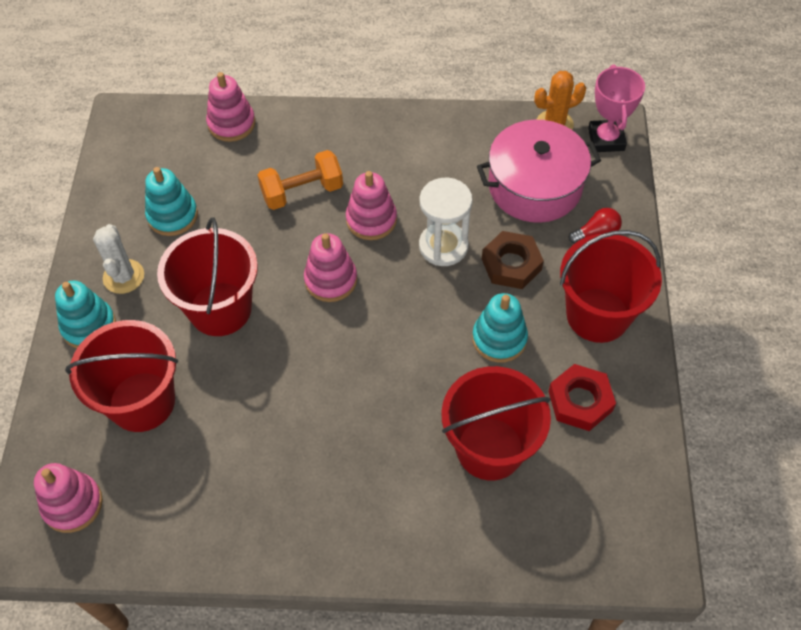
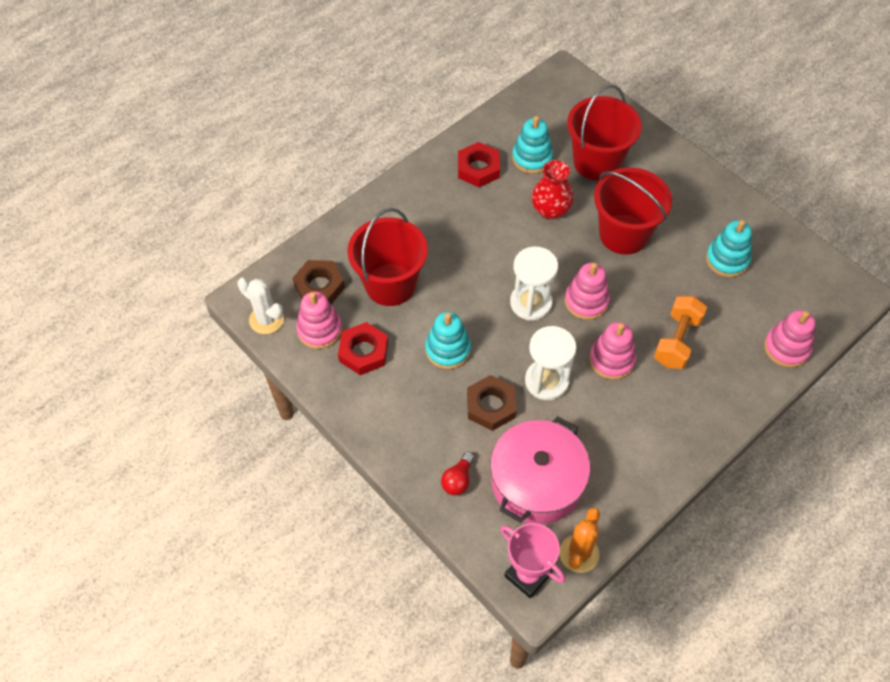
camera: 135 degrees right, 0 degrees up
pink stacking toy [34,463,103,533] -> pink stacking toy moved to [296,292,342,349]
turquoise stacking toy [55,281,116,348] -> turquoise stacking toy moved to [512,116,553,174]
white cactus [93,224,144,294] -> white cactus moved to [237,278,284,334]
red bucket [560,230,662,343] -> none
none -> brown nut [293,260,345,304]
none -> red nut [458,142,500,187]
none -> white hourglass [510,246,558,320]
none -> red vase [531,160,574,220]

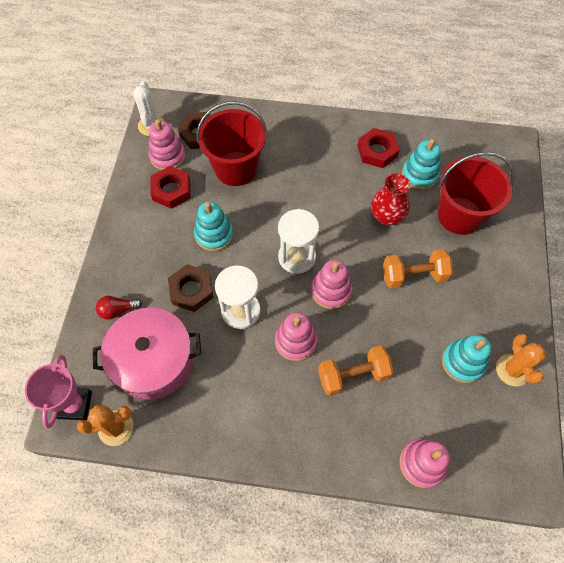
camera: 50 degrees right, 5 degrees up
red bucket [594,168,672,255] -> orange dumbbell [383,249,453,288]
none -> orange cactus [496,334,546,386]

